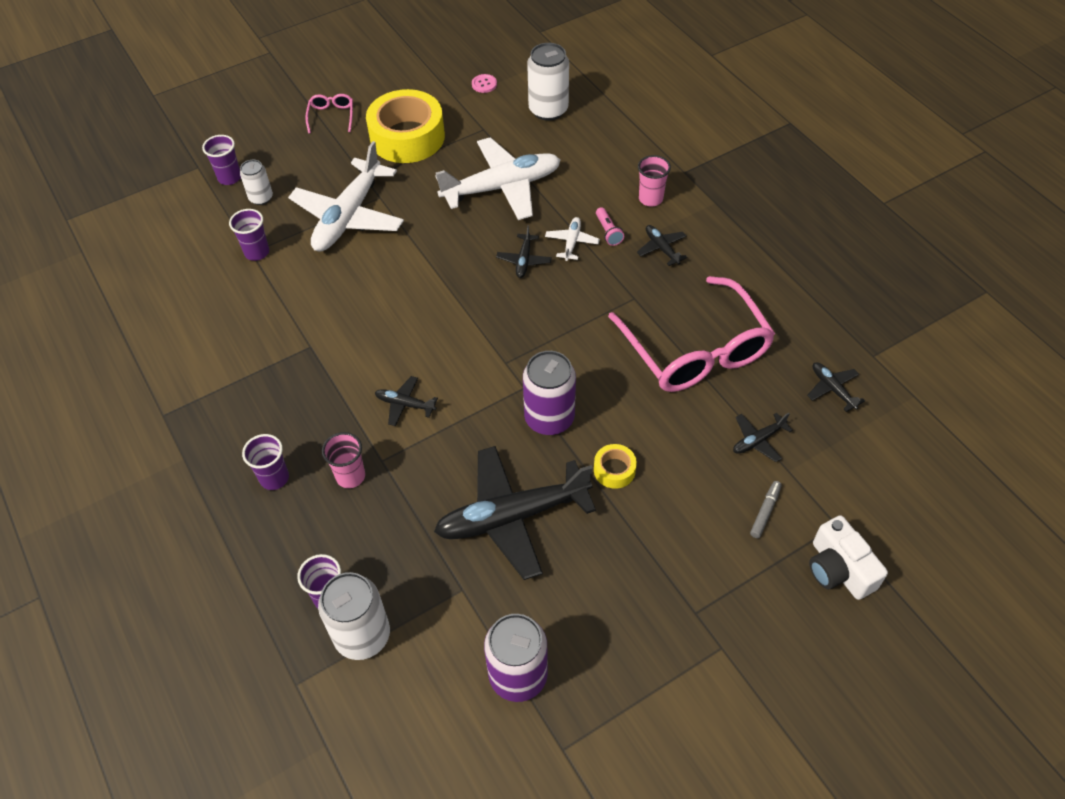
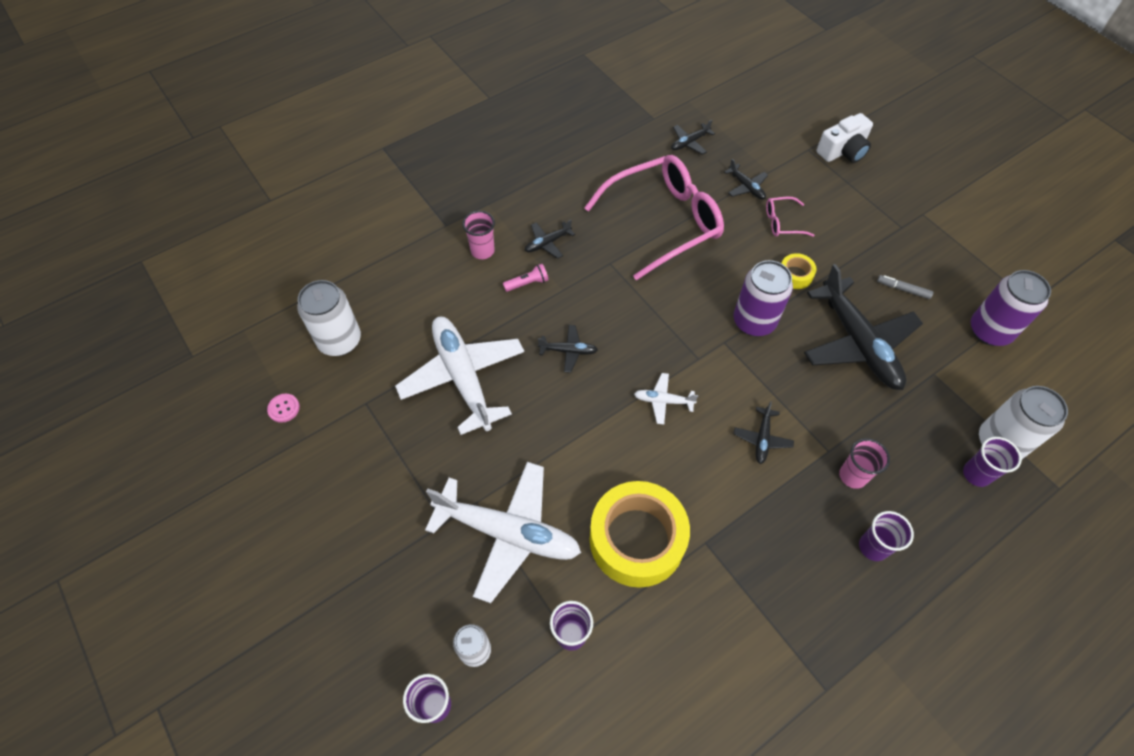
camera: 95 degrees left, 5 degrees up
pink glasses [305,94,353,134] -> pink glasses moved to [766,197,815,237]
yellow tape [366,89,445,163] -> yellow tape moved to [590,481,690,588]
white plane [545,217,600,261] -> white plane moved to [634,373,698,425]
grey marker [750,481,782,538] -> grey marker moved to [877,275,933,299]

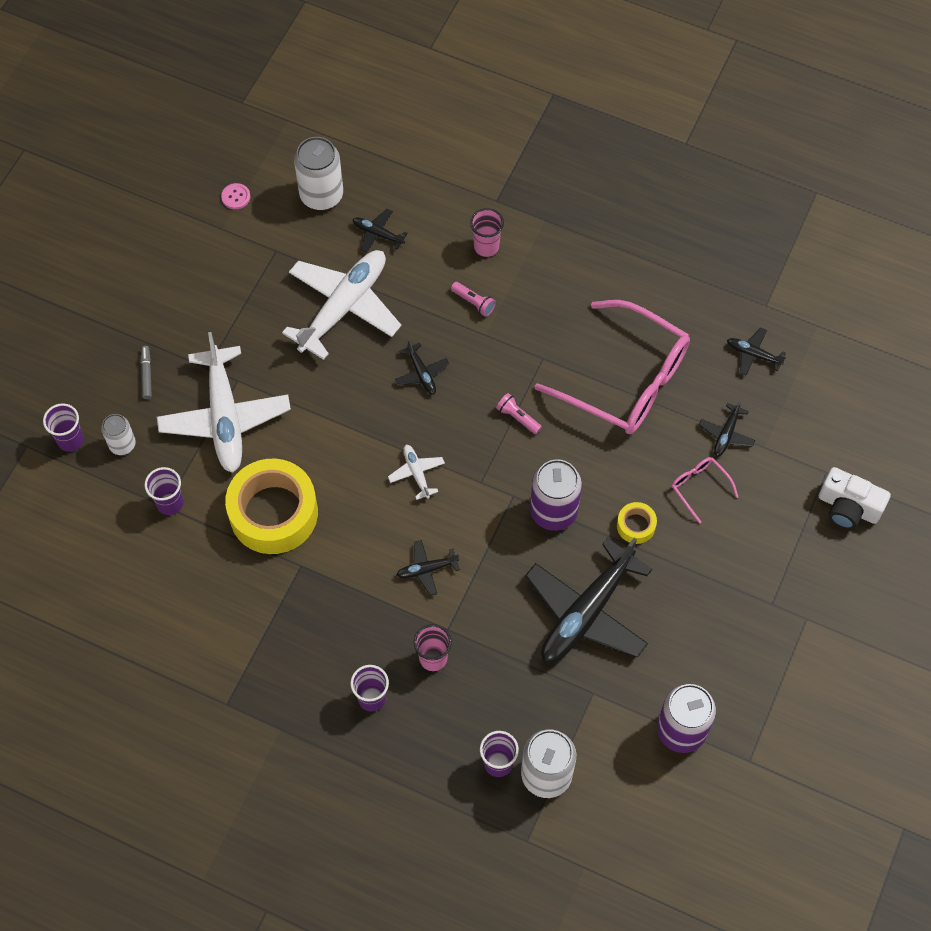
camera: 60 degrees right, 5 degrees up
black plane [525,220,575,259] -> black plane moved to [352,209,408,253]
grey marker [877,275,933,299] -> grey marker moved to [141,346,152,399]
none -> pink flashlight [496,393,542,434]

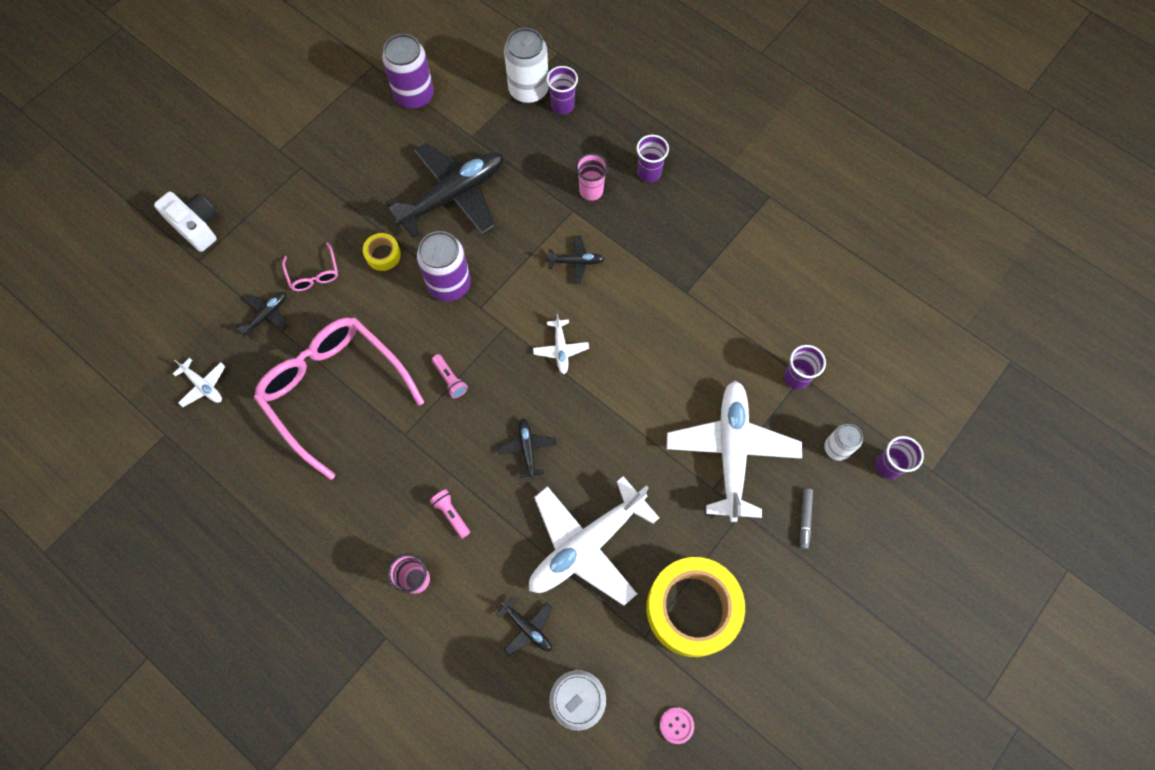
camera: 165 degrees left, 5 degrees up
yellow tape [225,459,318,554] -> yellow tape moved to [647,557,745,657]
black plane [727,328,786,376] -> white plane [173,358,226,407]

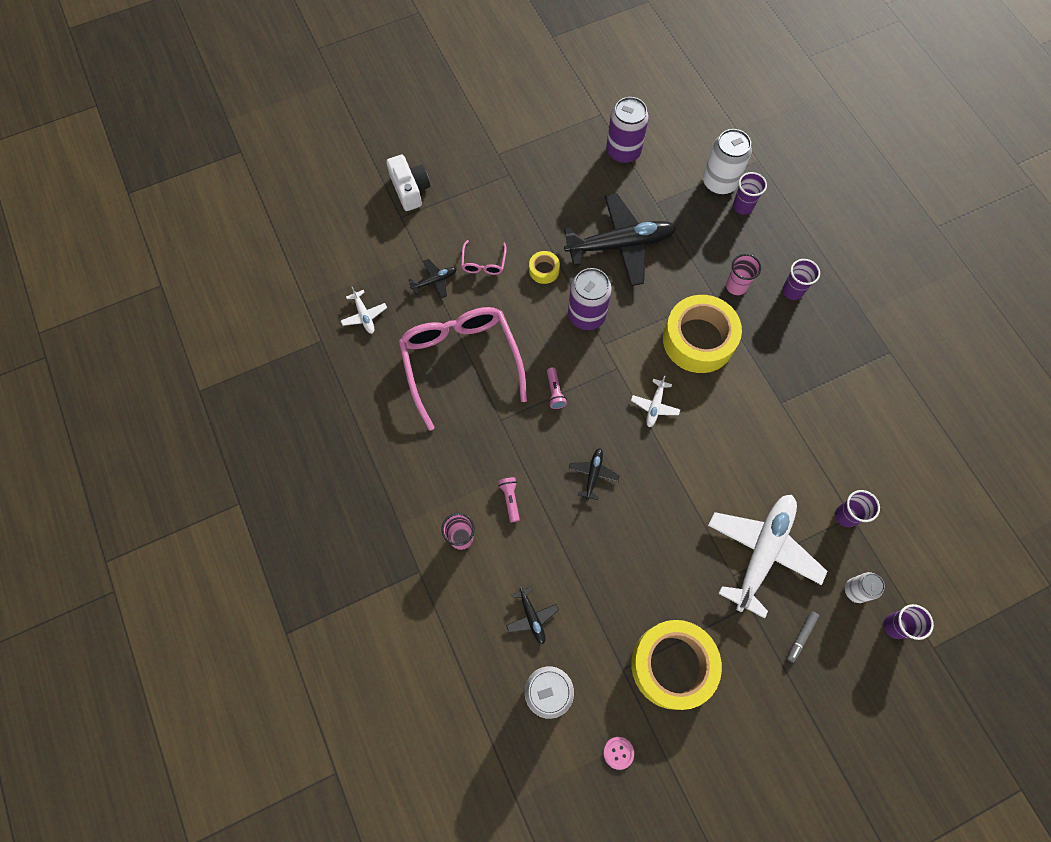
camera: 25 degrees right, 0 degrees up
white plane [529,476,659,606] -> none
black plane [546,235,605,284] -> yellow tape [663,295,742,373]

